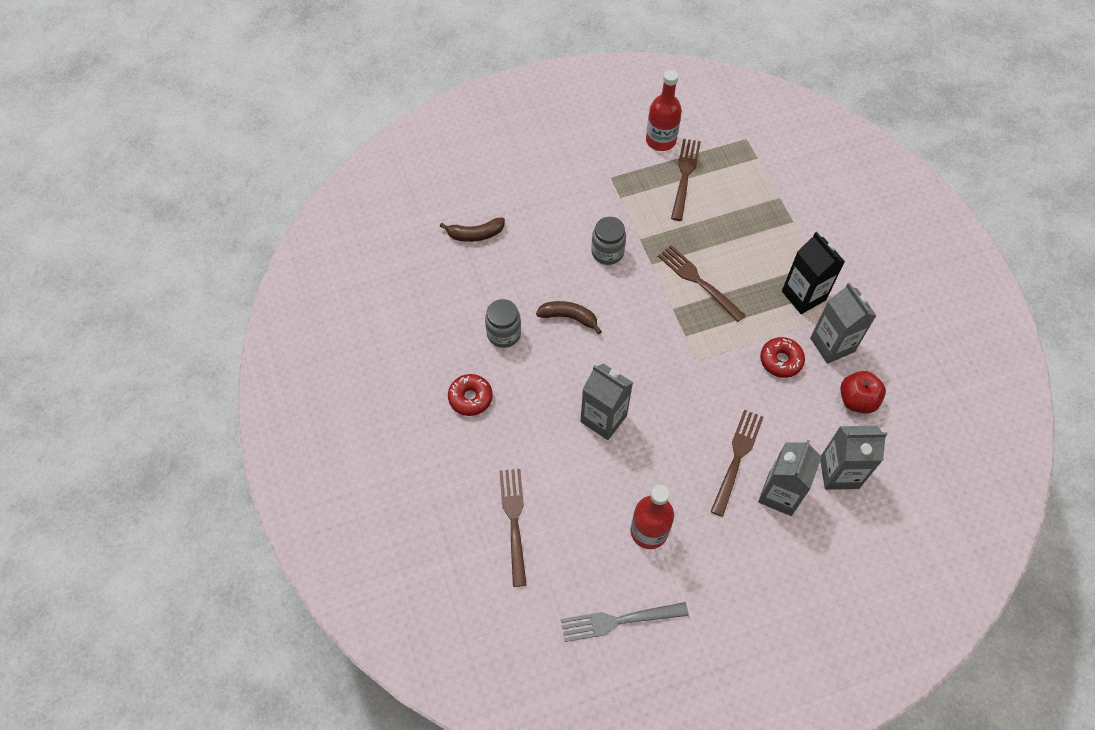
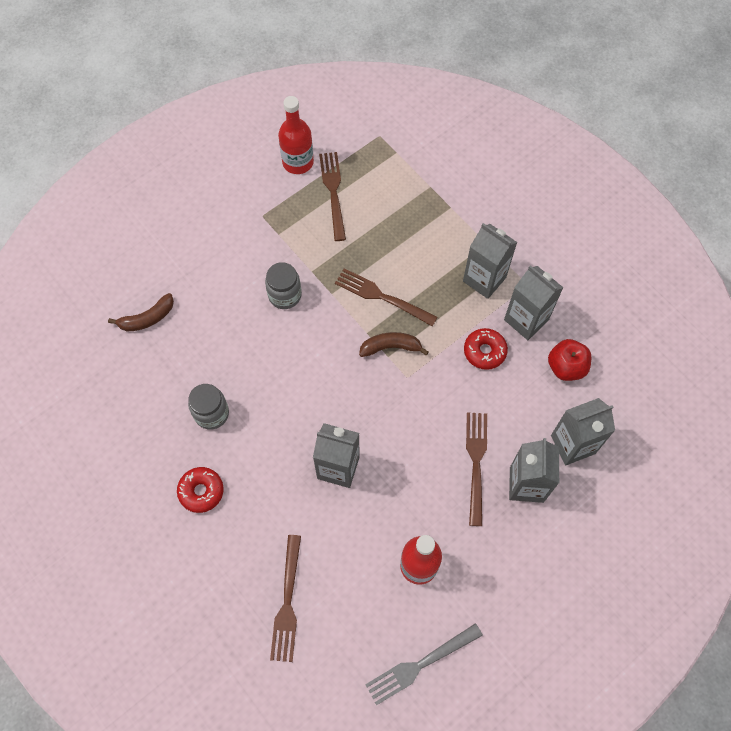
camera: 20 degrees left, 5 degrees up
brown fork [499,469,527,587] -> brown fork turned 150 degrees counterclockwise [270,535,301,662]
brown banana [536,301,602,334] -> brown banana moved to [359,332,429,357]
black carton [782,232,845,314] -> grey carton [463,223,517,299]

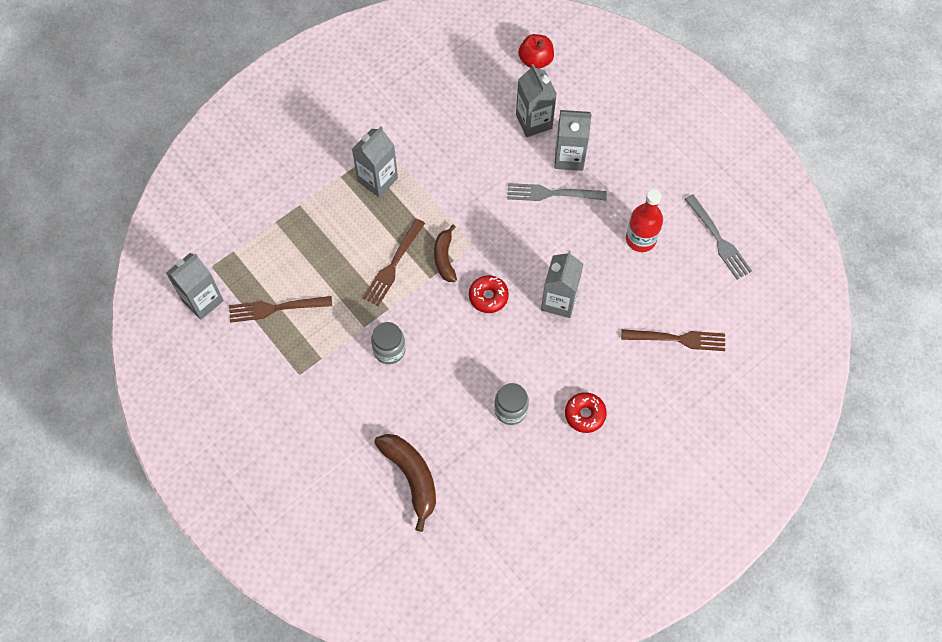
camera: 90 degrees left, 0 degrees up
brown banana [108,293,174,331] -> brown banana [374,434,436,532], size x1.57
red bottle [278,96,314,174] -> none
red donut [464,328,508,370] -> red donut moved to [469,275,509,313]
brown fork [466,412,487,526] -> grey fork [507,183,607,201]
grey carton [504,265,563,340] -> grey carton moved to [166,253,224,320]
red apple [548,339,591,381] -> red apple moved to [519,34,554,69]

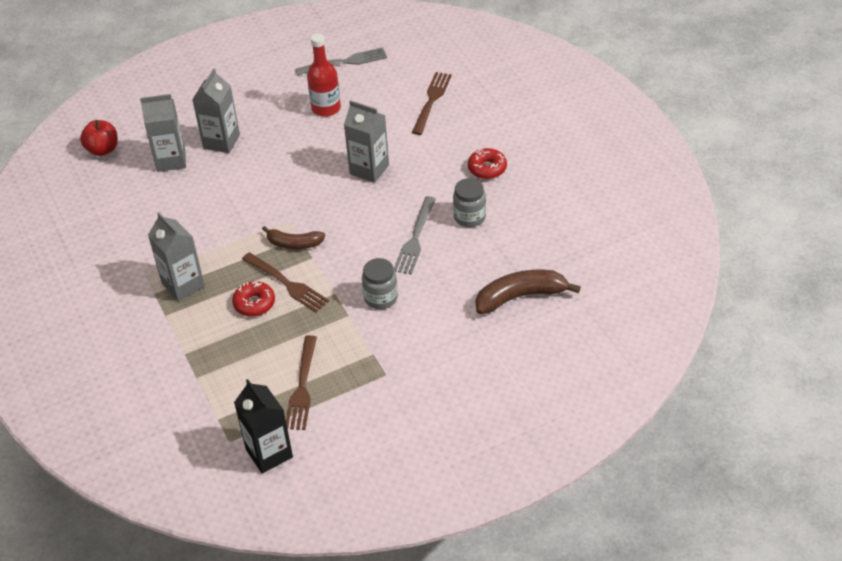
camera: 75 degrees left, 20 degrees down
grey carton [166,253,224,320] -> black carton [234,379,293,473]
red donut [469,275,509,313] -> red donut moved to [232,281,275,317]
grey fork [507,183,607,201] -> grey fork moved to [394,196,436,275]

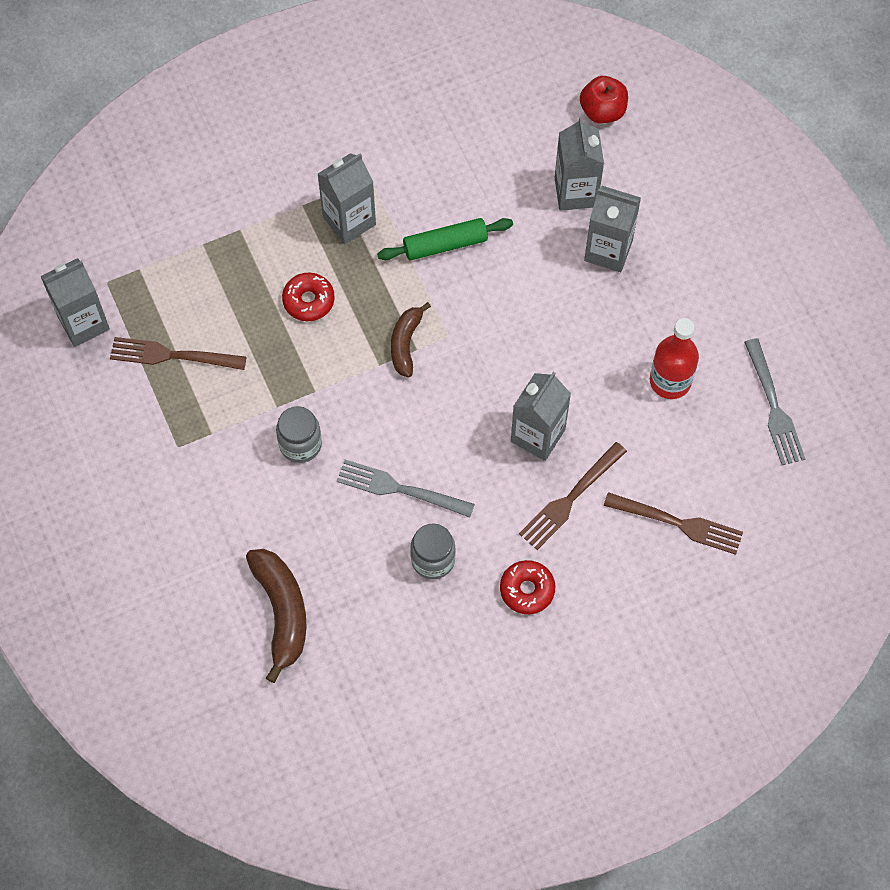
camera: 90 degrees right, 20 degrees up
black carton [234,379,293,473] -> grey carton [40,258,110,347]
brown fork [242,252,329,313] -> brown fork moved to [519,442,627,550]
none -> green rolling pin [377,218,513,260]

